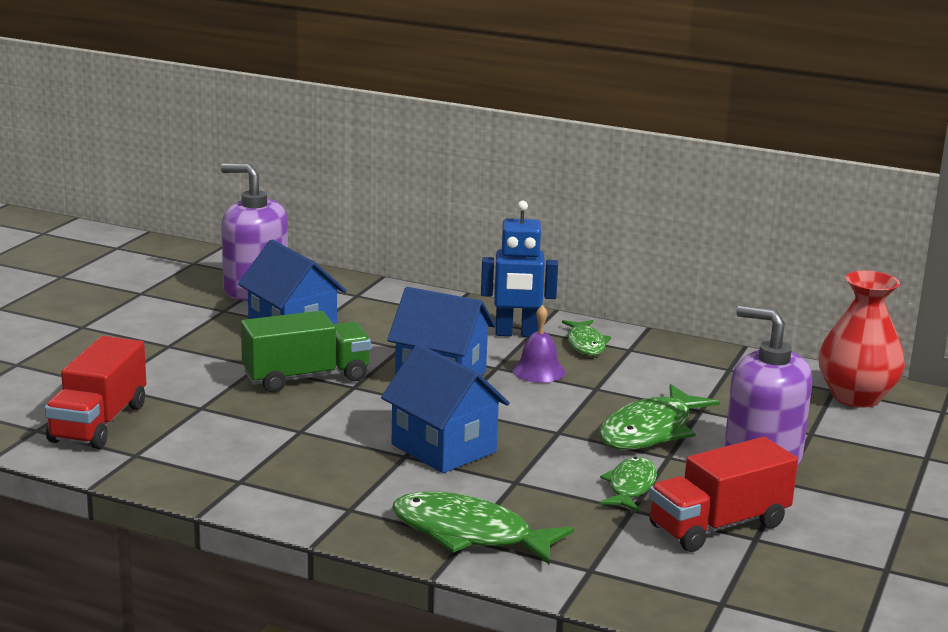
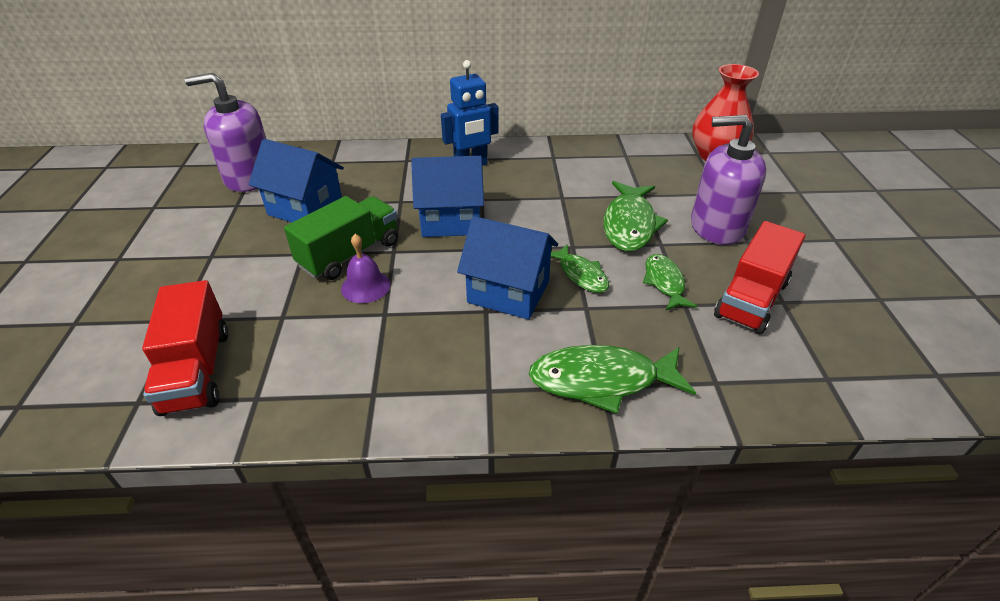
camera: 25 degrees left, 20 degrees up
purple bell [512,305,565,383] -> purple bell moved to [341,234,390,303]
green fish [562,320,611,356] -> green fish moved to [551,244,609,293]

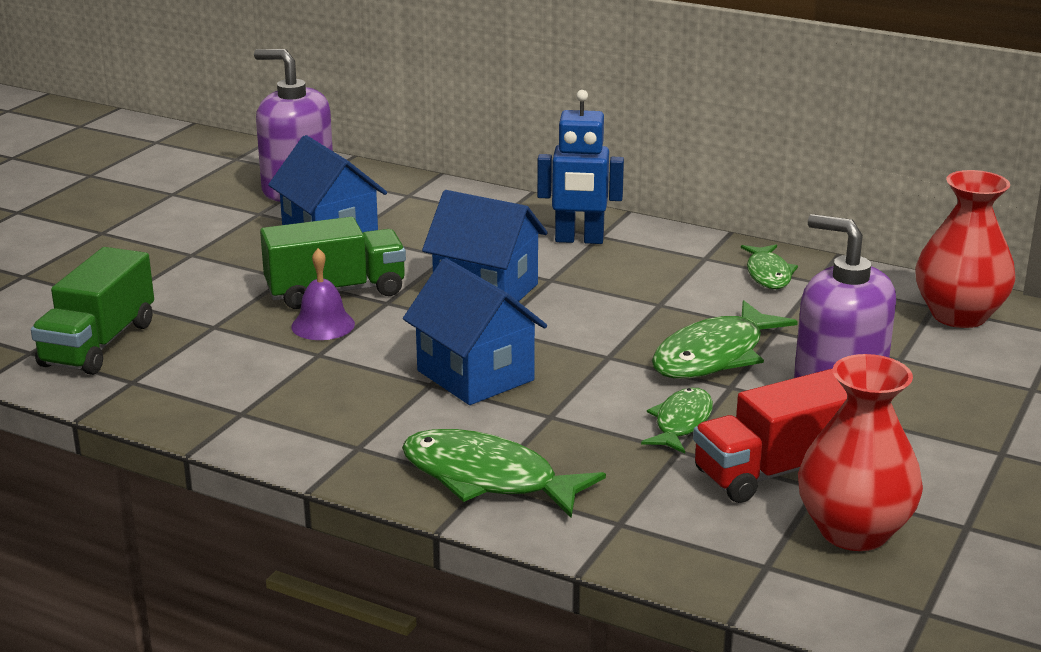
camera: 30 degrees right, 15 degrees down
red truck [142,280,228,416] -> green truck [31,247,154,375]
green fish [551,244,609,293] -> green fish moved to [741,244,798,289]
none -> red vase [798,354,923,551]

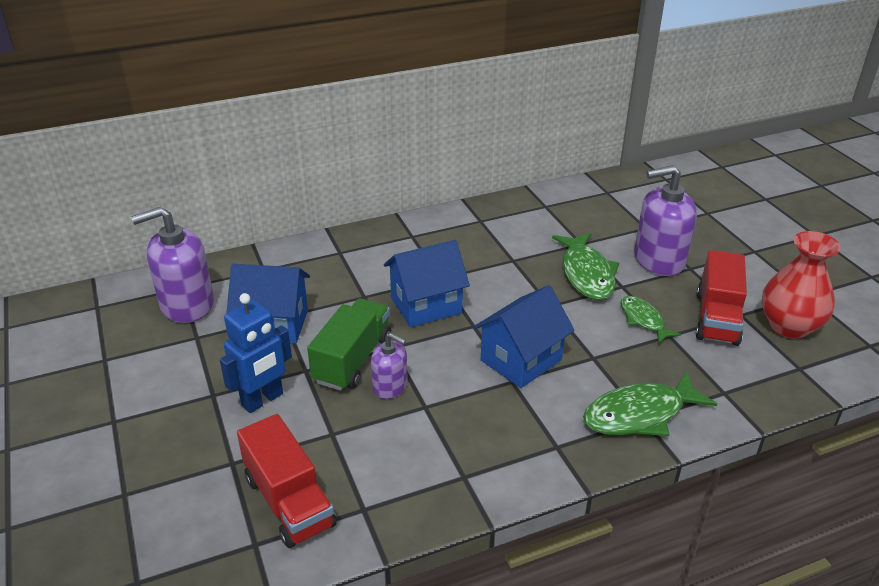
camera: 50 degrees left, 10 degrees up
green truck [31,247,154,375] -> red truck [237,414,337,548]
purple bell [291,248,355,340] -> purple soap dispenser [371,333,408,399]
blue house [403,258,547,405] -> blue house turned 45 degrees counterclockwise [473,285,575,388]
blue robot [537,90,624,244] -> blue robot moved to [220,293,292,413]
green fish [741,244,798,289] -> none
red vase [915,170,1016,328] -> none

